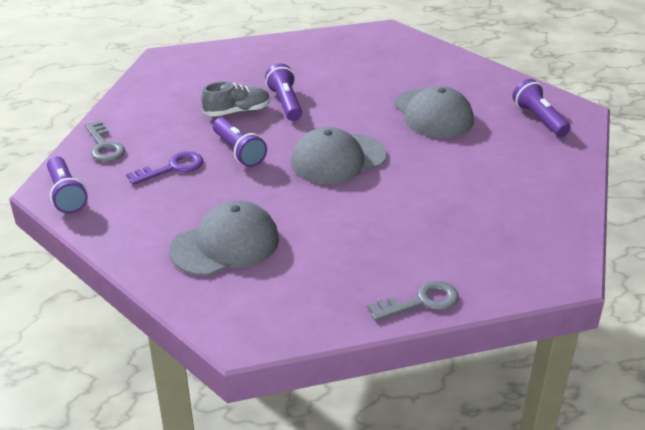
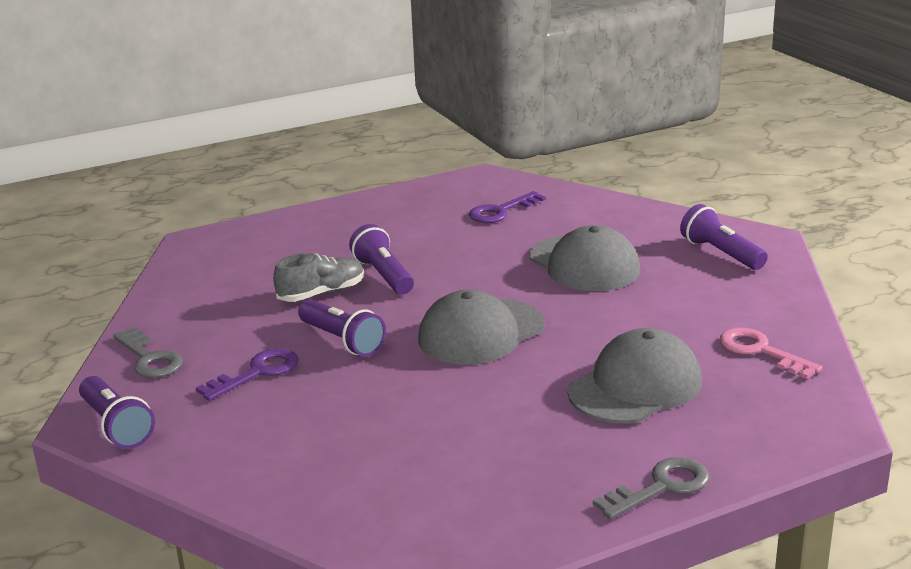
camera: 10 degrees left, 10 degrees down
grey cap [169,200,279,276] -> grey cap moved to [568,328,702,424]
none -> purple key [469,191,546,223]
none -> pink key [719,328,823,379]

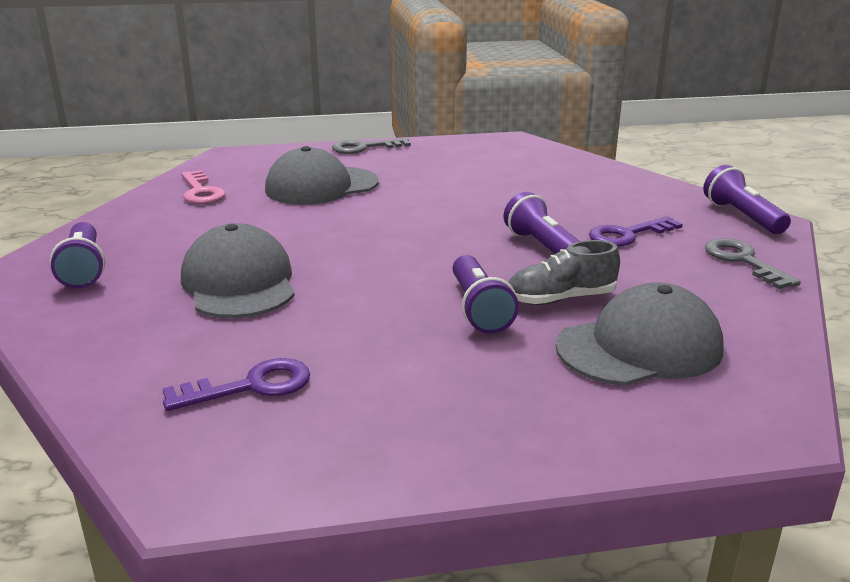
camera: 165 degrees left, 0 degrees up
grey cap [418,290,545,365] -> grey cap moved to [555,283,724,386]

